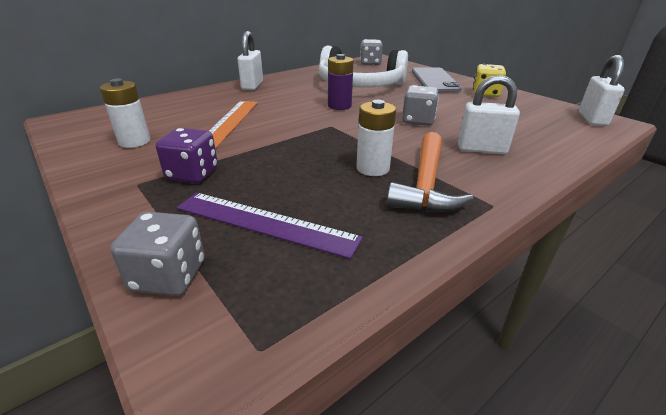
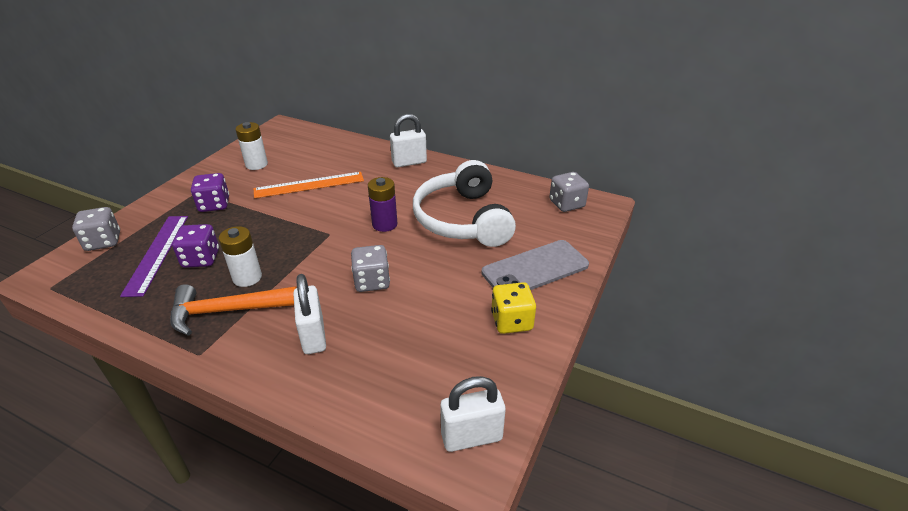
camera: 65 degrees right, 5 degrees up
none -> purple dice [172,224,219,268]

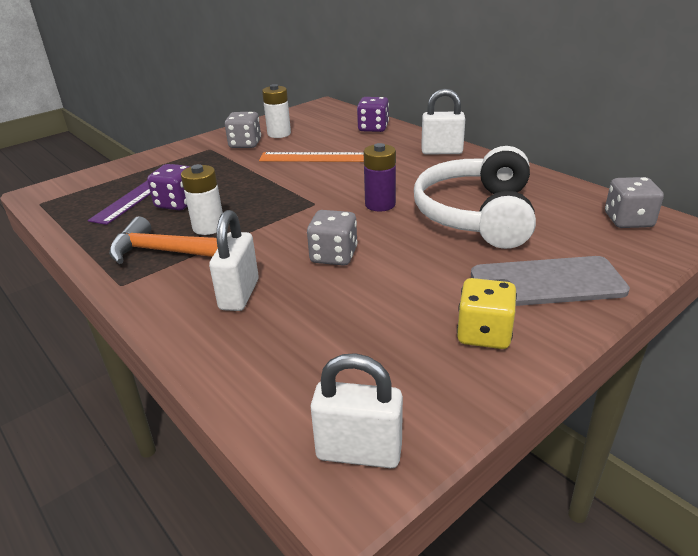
camera: 25 degrees right, 5 degrees down
grey dice [72,207,120,251] -> grey dice moved to [225,112,261,148]
purple dice [191,173,229,212] -> purple dice moved to [357,97,389,132]

